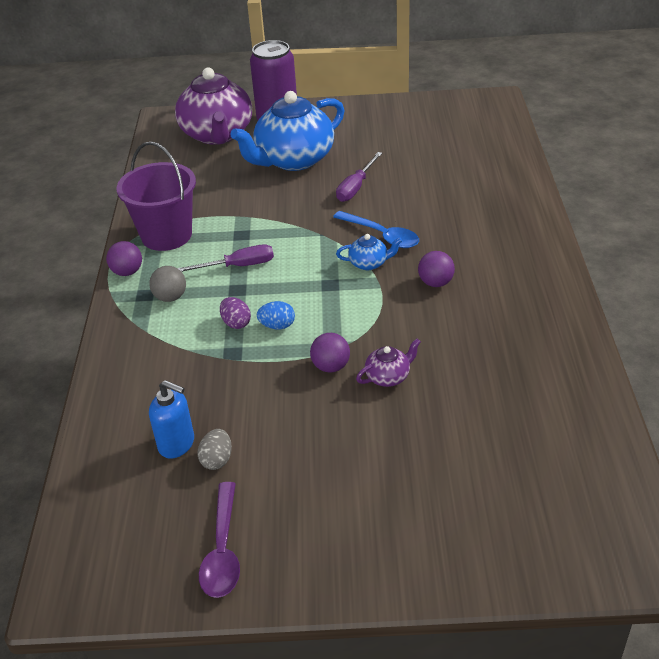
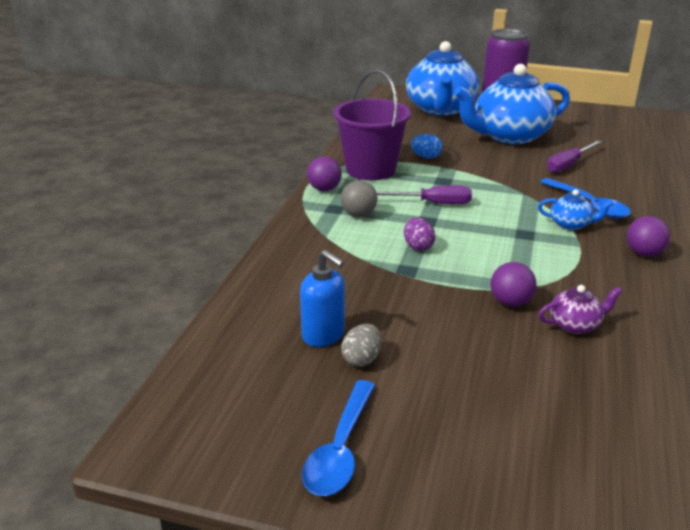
camera: 15 degrees right, 10 degrees down
purple teapot [175,68,252,144] -> blue teapot [406,41,480,116]
purple spoon [199,482,240,598] -> blue spoon [302,380,375,496]
blue egg [257,301,295,329] -> blue egg moved to [411,134,442,159]

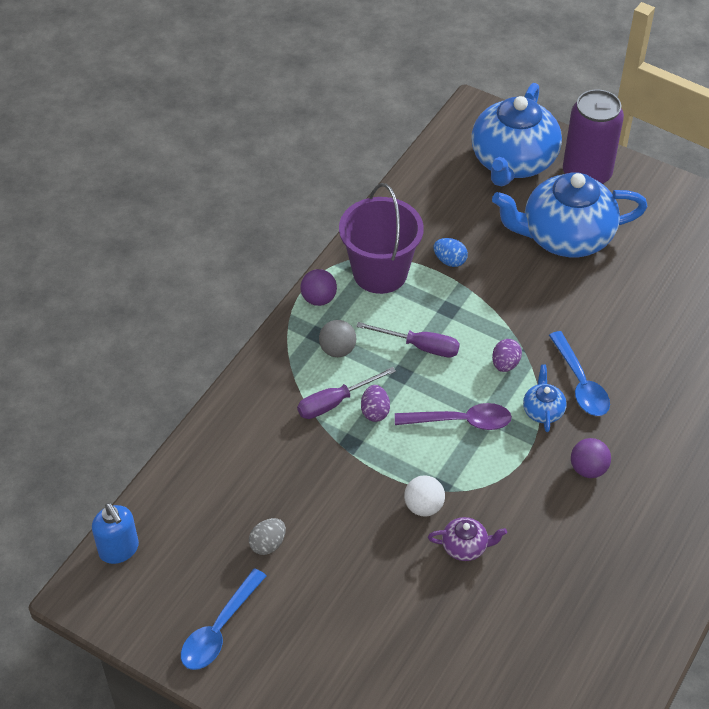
camera: 15 degrees right, 20 degrees up
blue soap dispenser [300,250,345,347] -> blue soap dispenser moved to [92,503,139,564]
purple ball [491,262,536,307] -> white ball [404,475,445,517]
blue teapot [538,189,614,230] -> blue teapot turned 120 degrees counterclockwise [523,365,567,432]
purple screwdriver [547,140,602,173] -> purple screwdriver moved to [297,367,396,419]
none -> purple spoon [395,403,512,430]
none -> purple egg [492,339,522,372]

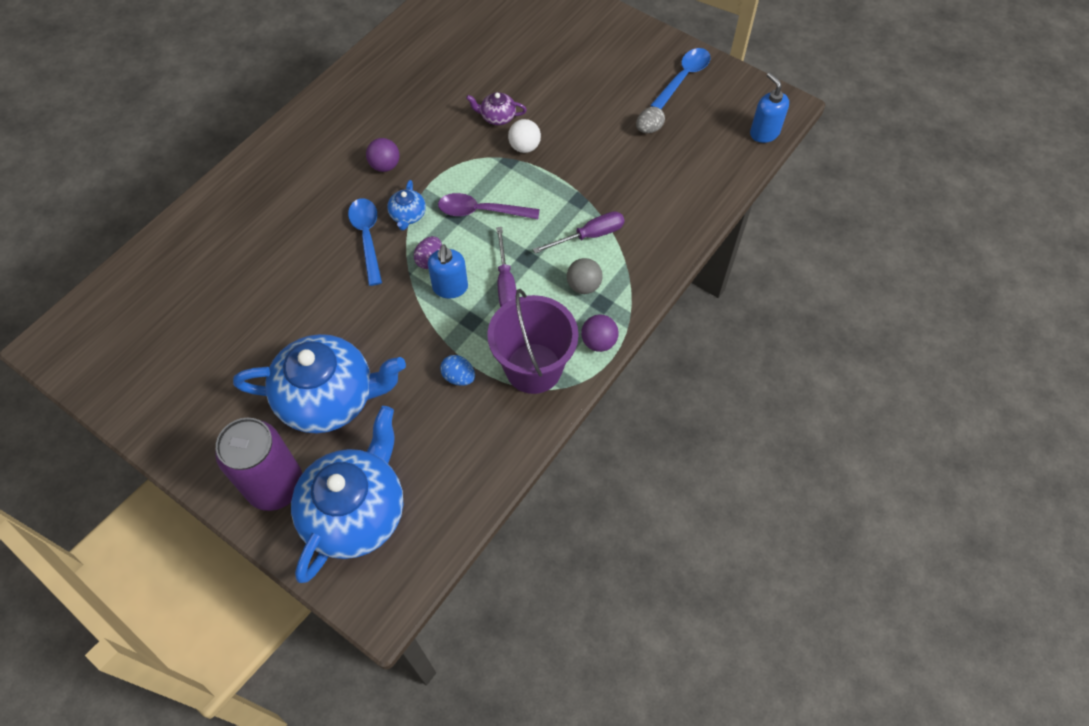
camera: 175 degrees left, 10 degrees up
purple screwdriver [356,322,460,358] -> purple screwdriver turned 120 degrees counterclockwise [496,227,517,307]
purple egg [361,385,390,422] -> none
none -> blue soap dispenser [428,244,468,298]

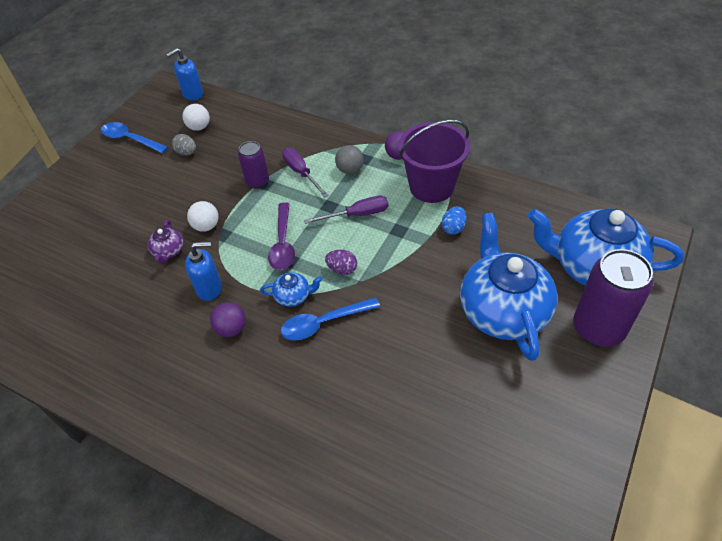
camera: 95 degrees left, 10 degrees down
blue soap dispenser [428,244,468,298] -> blue soap dispenser moved to [185,241,222,301]
none -> white ball [182,104,210,131]
none -> purple can [238,141,269,189]

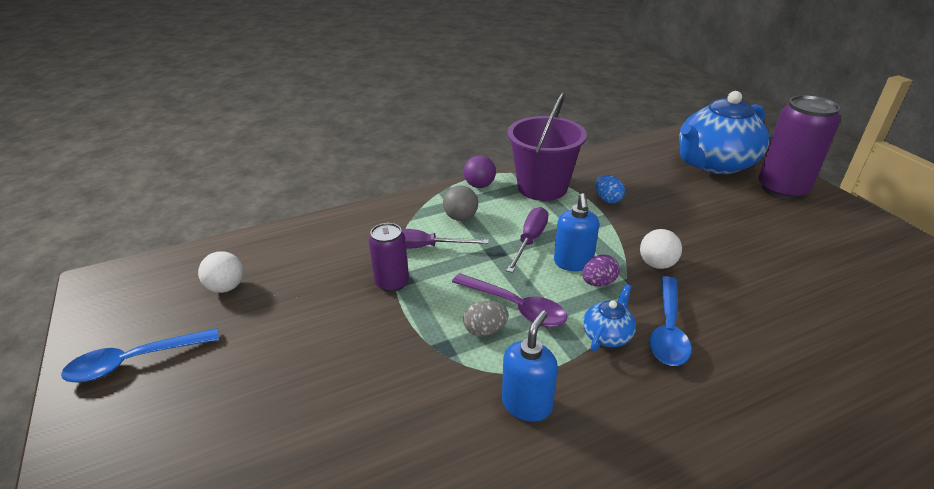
camera: 55 degrees left, 15 degrees down
purple teapot [148,220,183,264] -> none
blue soap dispenser [166,48,203,100] -> blue soap dispenser moved to [554,193,599,271]
grey egg [172,134,196,156] -> grey egg moved to [463,301,509,336]
white ball [187,201,219,232] -> white ball moved to [640,229,682,269]
purple ball [210,302,246,337] -> none
blue teapot [460,212,558,361] -> none

